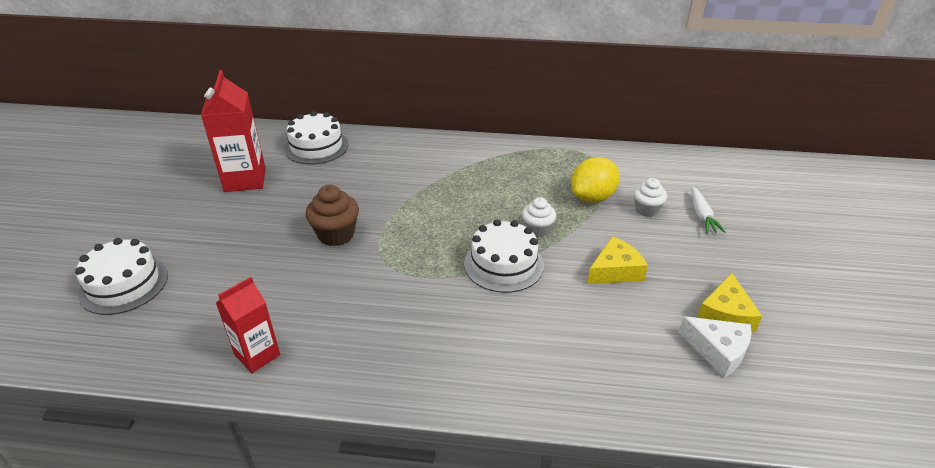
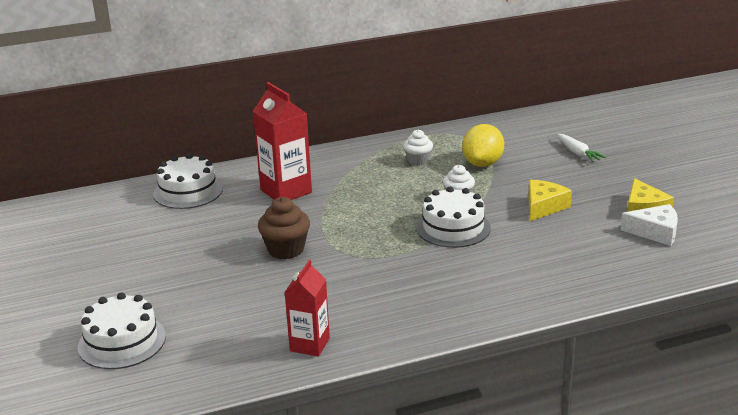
camera: 25 degrees left, 10 degrees down
red carton [201,70,266,192] -> red carton moved to [253,82,312,200]
white cupcake [633,178,667,217] -> white cupcake moved to [403,129,433,166]

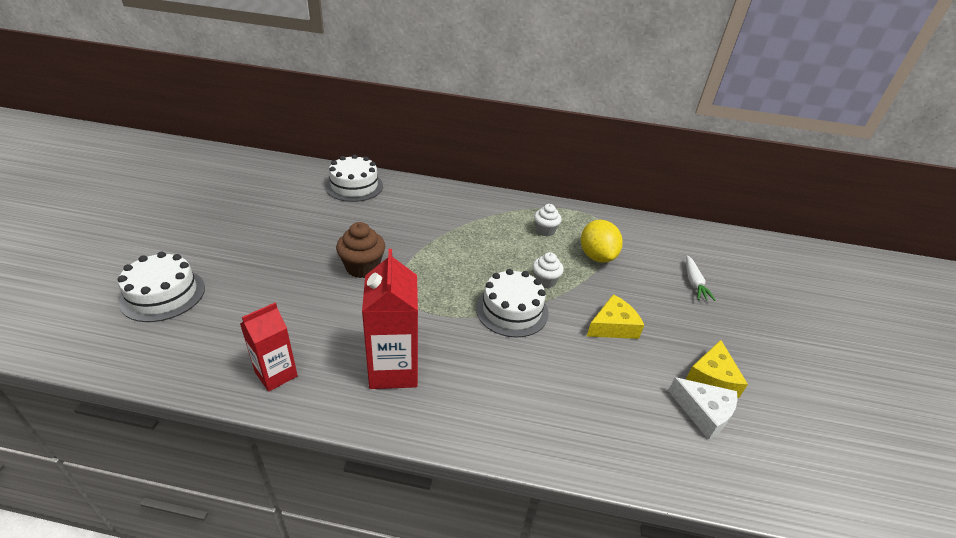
camera: 25 degrees right, 10 degrees up
red carton [253,82,312,200] -> red carton moved to [362,249,418,389]
yellow lemon [462,124,504,167] -> yellow lemon turned 60 degrees counterclockwise [581,220,623,263]

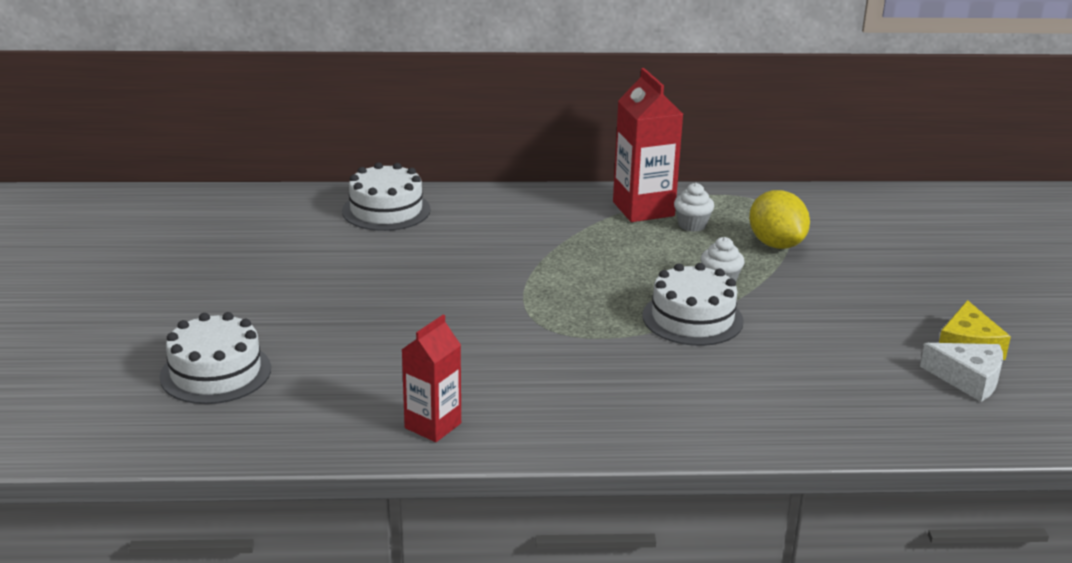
camera: 10 degrees left, 10 degrees down
brown cupcake [336,222,385,278] -> none
red carton [362,249,418,389] -> red carton moved to [613,68,683,222]
yellow cheese [587,294,644,339] -> none
white carrot [686,256,716,301] -> none

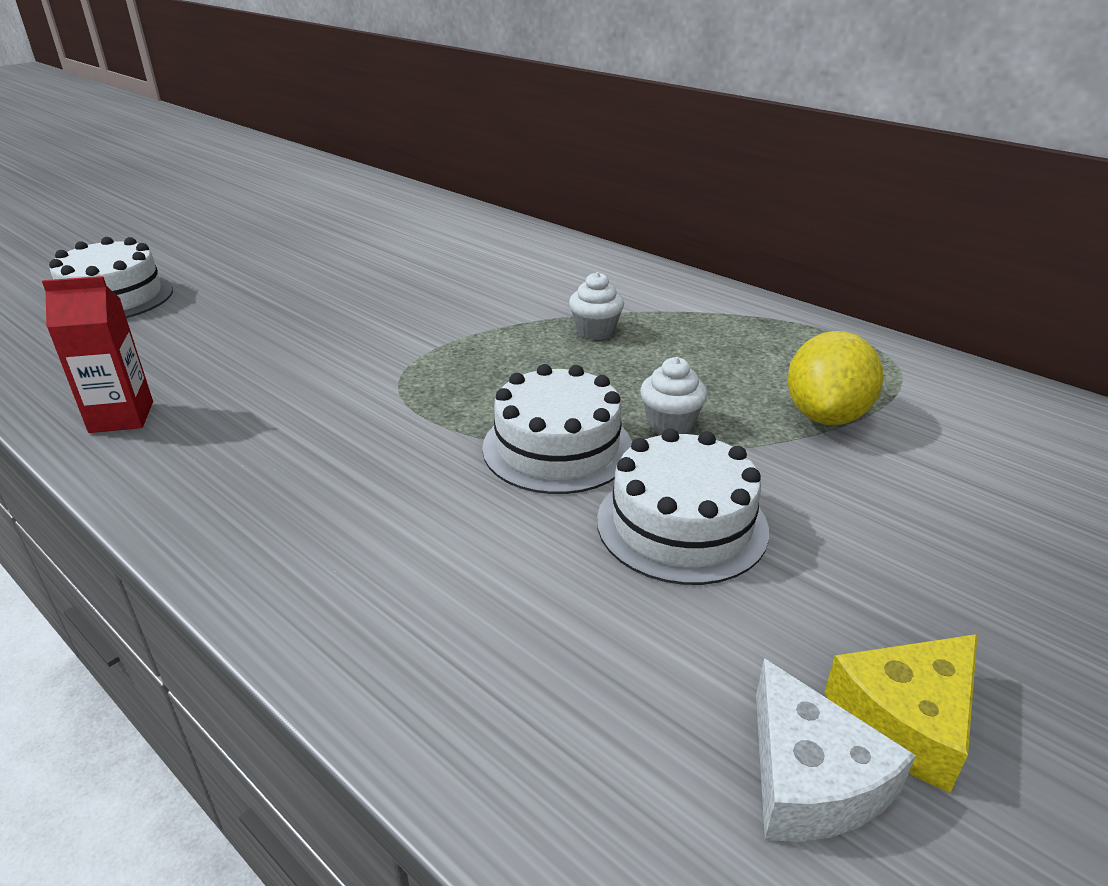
camera: 45 degrees right, 5 degrees up
white cake [342,162,431,231] -> white cake moved to [597,428,769,585]
red carton [613,68,683,222] -> none
white cupcake [674,183,715,232] -> white cupcake moved to [569,272,624,340]

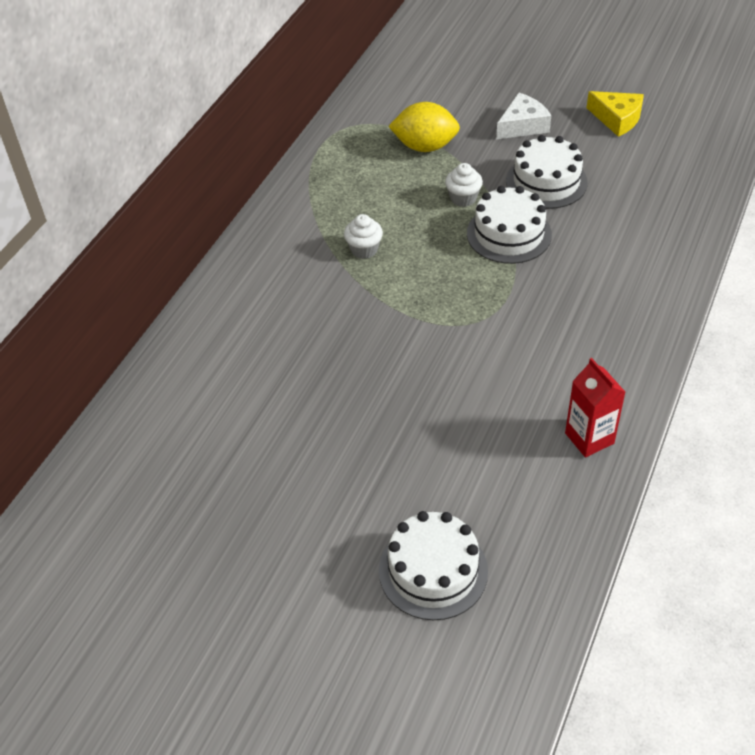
camera: 105 degrees left, 15 degrees up
white cheese [756,658,916,842] -> white cheese moved to [496,93,551,139]

